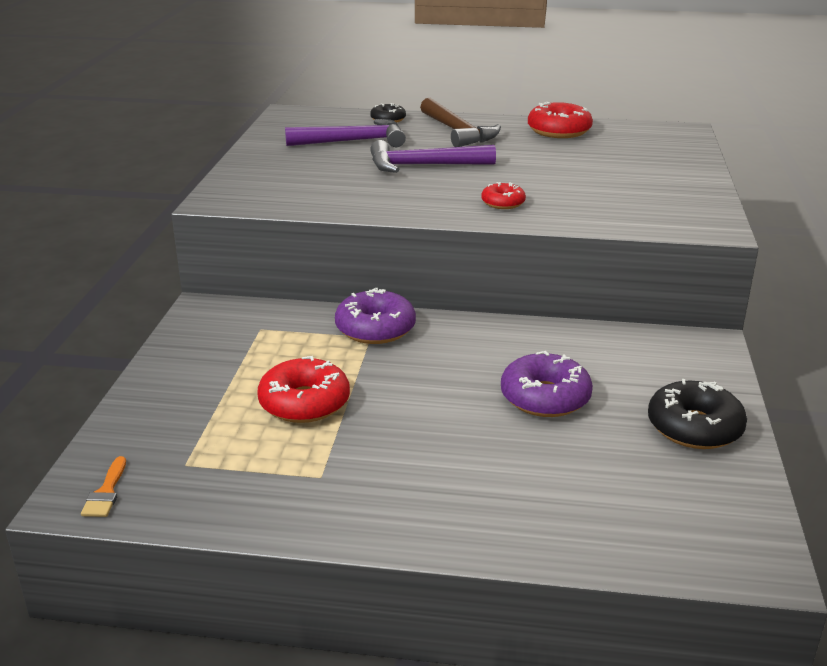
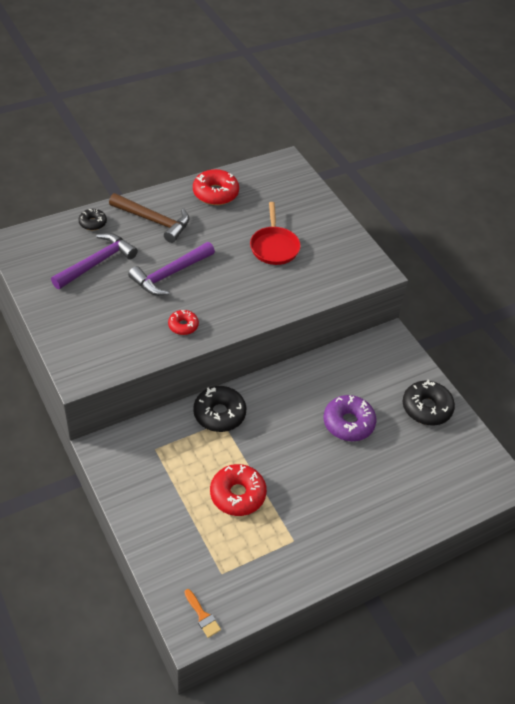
camera: 40 degrees left, 20 degrees up
purple donut [335,288,416,344] -> black donut [193,386,246,432]
red donut [481,182,526,209] -> red donut moved to [168,310,199,335]
none -> red pan [250,202,301,265]

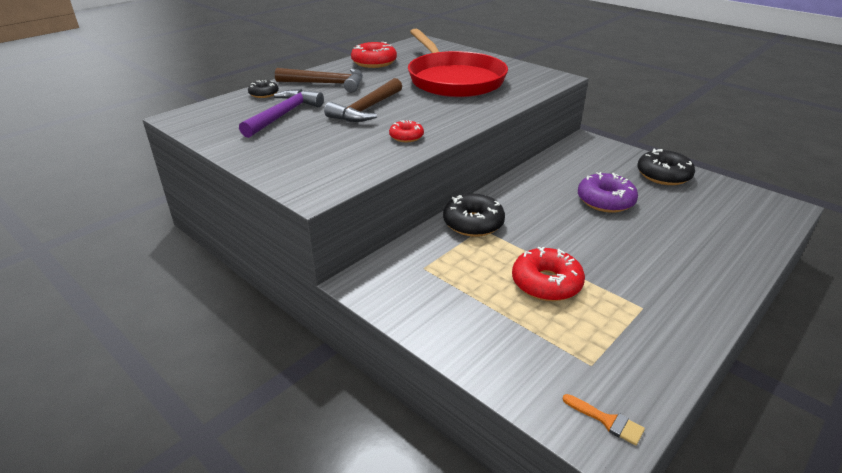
camera: 15 degrees left, 15 degrees down
purple hammer [128,242,215,296] -> brown hammer [324,78,402,122]
red pan [250,202,301,265] -> red pan [408,29,508,97], size x1.93

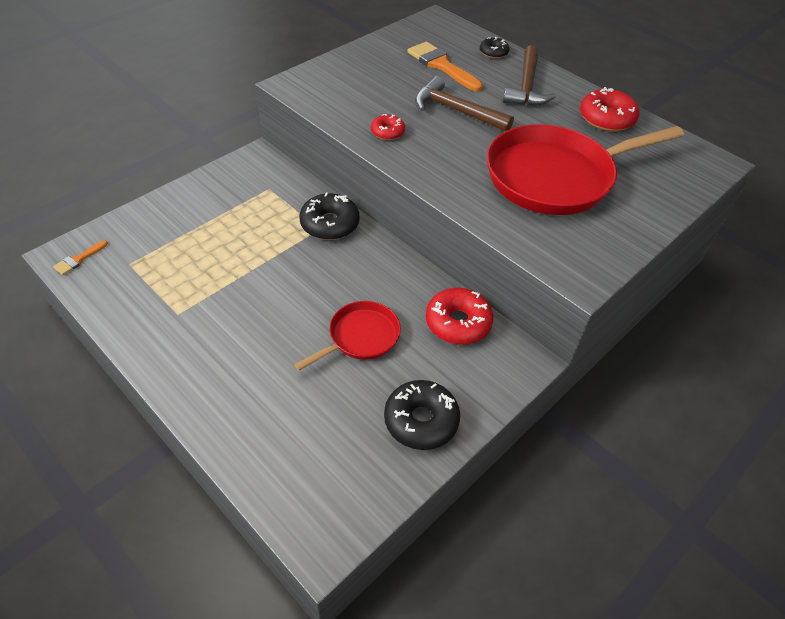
camera: 90 degrees right, 15 degrees up
purple hammer [239,89,324,138] -> orange brush [407,42,483,91]
red donut [512,247,585,301] -> red donut moved to [426,288,493,345]
purple donut [578,172,638,213] -> red pan [294,301,401,371]

